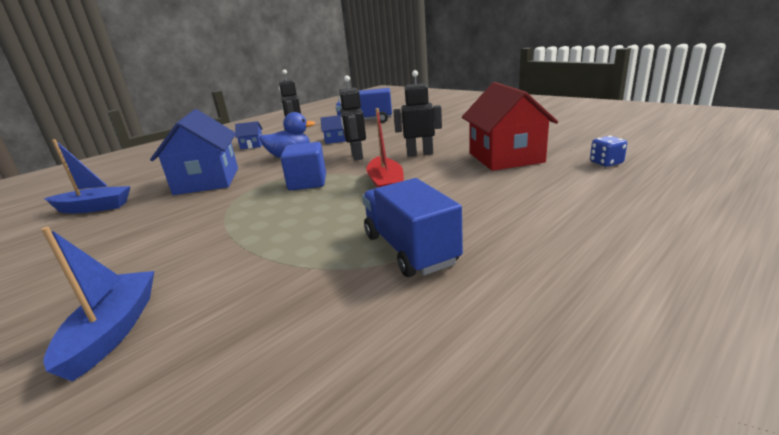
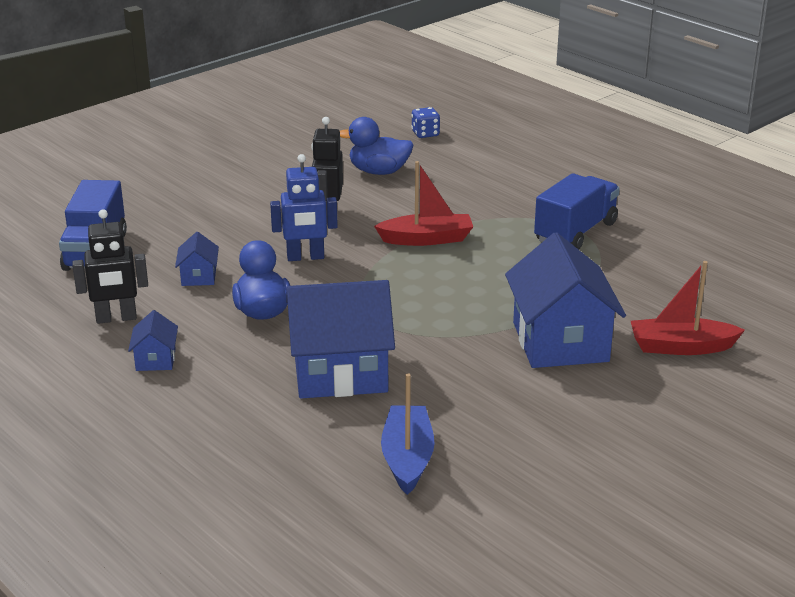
camera: 90 degrees left, 5 degrees up
blue boat [41,227,154,381] -> red boat [631,261,745,355]
blue cube [280,142,326,190] -> none
black robot [338,75,366,161] -> blue robot [270,154,338,261]
blue truck [362,178,463,277] -> blue truck turned 150 degrees clockwise [534,173,620,250]
red house [462,82,558,171] -> blue duck [340,117,414,175]
none -> blue house [505,232,626,368]

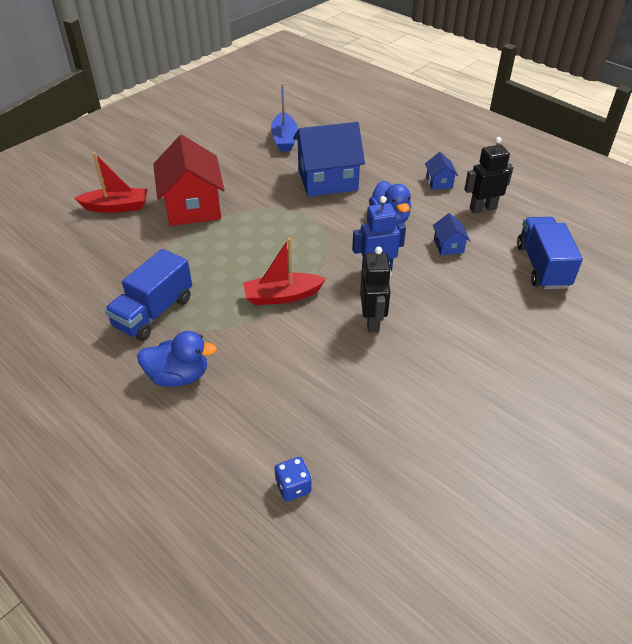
camera: 175 degrees right, 15 degrees up
blue duck [340,117,414,175] -> blue duck moved to [137,331,217,387]
blue house [505,232,626,368] -> red house [153,135,225,226]

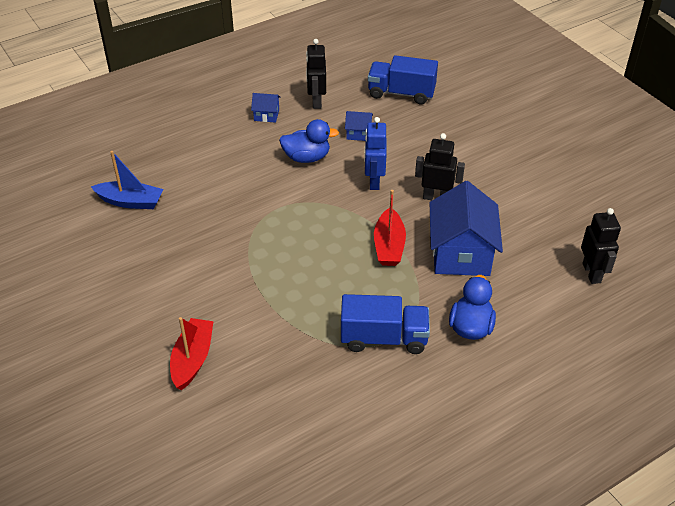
camera: 75 degrees left, 0 degrees up
blue truck [104,249,192,341] -> blue truck turned 45 degrees counterclockwise [341,294,430,354]
red house [153,135,225,226] -> none
blue dice [275,457,312,501] -> black robot [581,208,621,284]
blue house [293,122,365,197] -> blue house moved to [430,181,503,276]

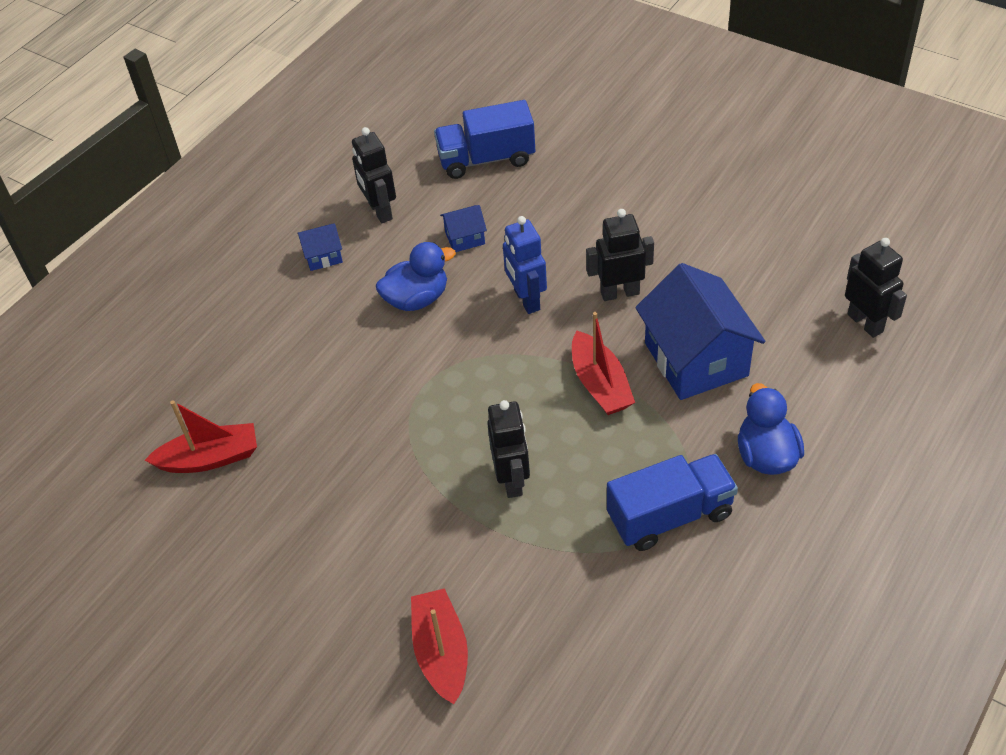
camera: 20 degrees left, 5 degrees up
blue boat [91,151,163,209] -> red boat [145,400,257,473]
none -> black robot [487,400,530,498]

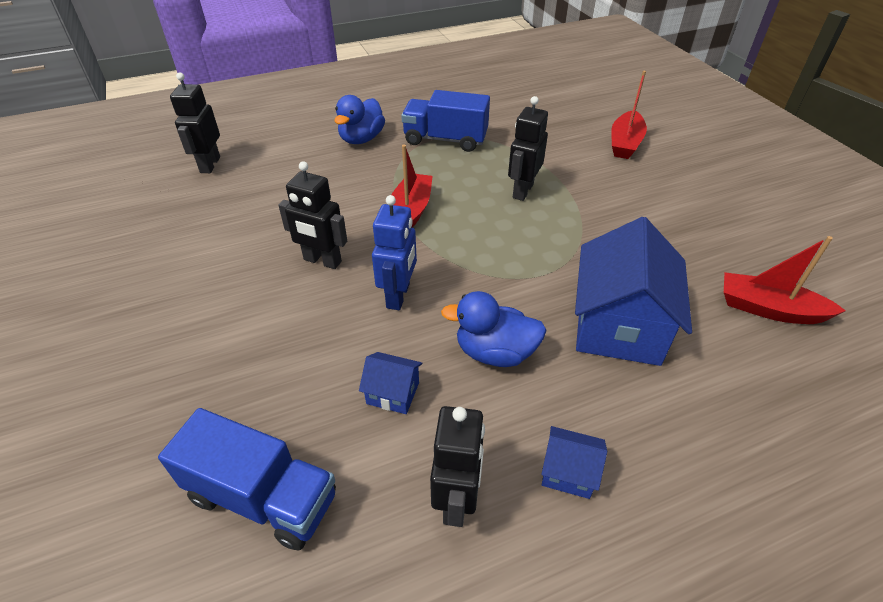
camera: 150 degrees left, 5 degrees down
blue house [635,263,765,400] -> blue house moved to [575,217,692,366]

